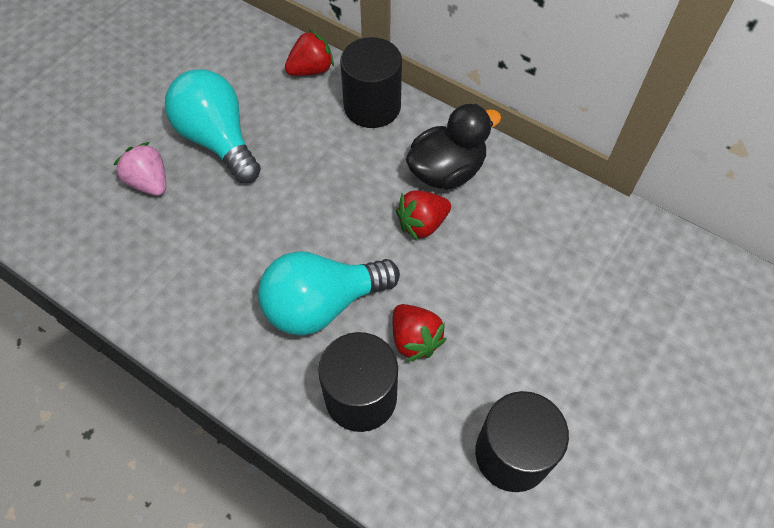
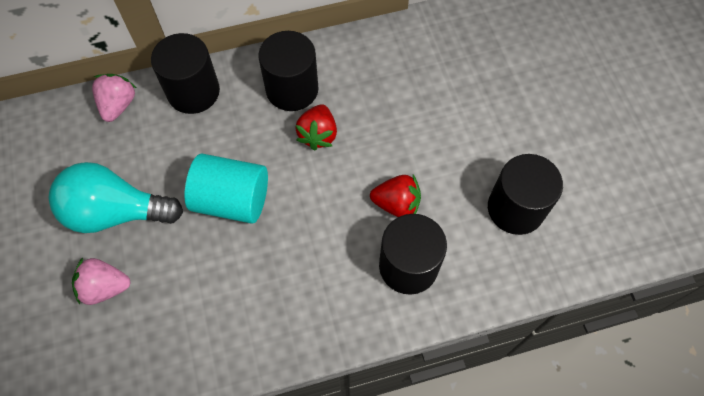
camera: 50 degrees left, 5 degrees up
turquoise light bulb [258,251,400,336] -> none
red strawberry [285,30,334,76] -> pink strawberry [92,74,136,122]
black duck [406,104,501,190] -> black cylinder [258,31,319,111]
none -> turquoise cylinder [185,153,268,224]

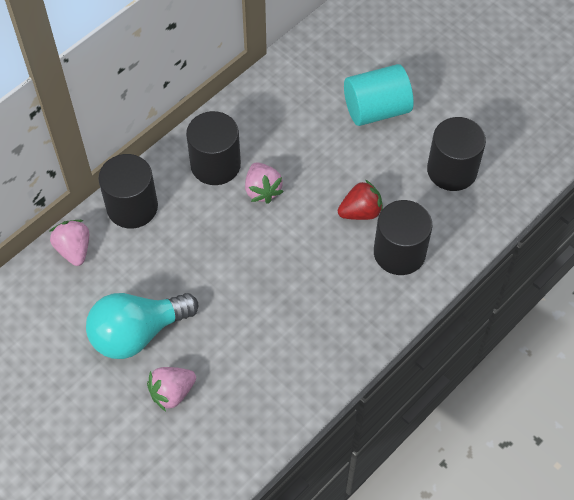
camera: 30 degrees left, 5 degrees down
turquoise cylinder [185,153,268,224] -> turquoise cylinder moved to [344,64,413,126]
red strawberry [295,104,337,151] -> pink strawberry [245,162,284,204]

